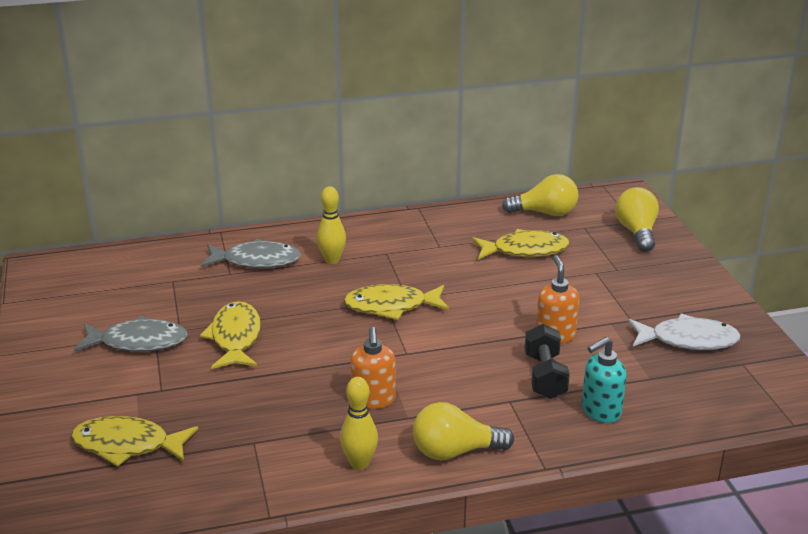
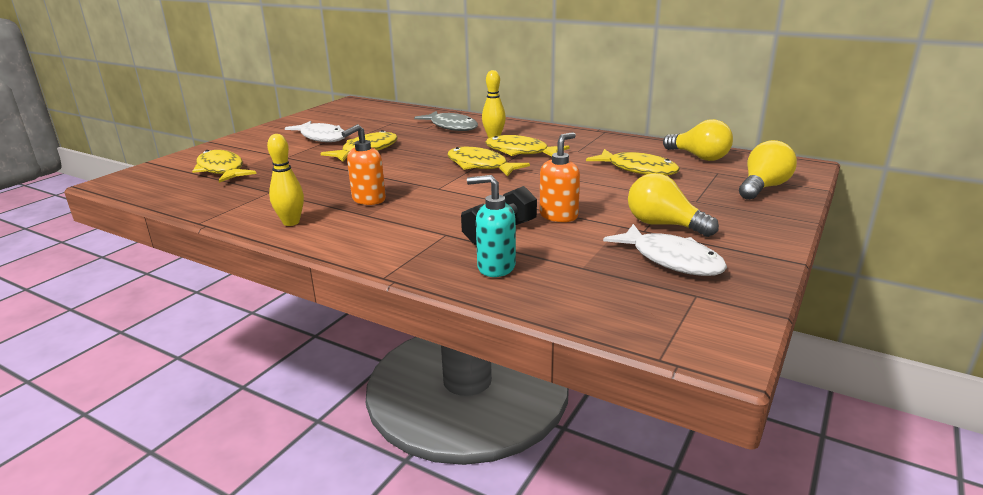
camera: 45 degrees right, 5 degrees down
grey fish [74,316,188,352] -> white fish [285,121,345,142]
yellow light bulb [413,402,514,460] -> yellow light bulb moved to [628,173,719,237]
none -> yellow fish [485,135,570,156]

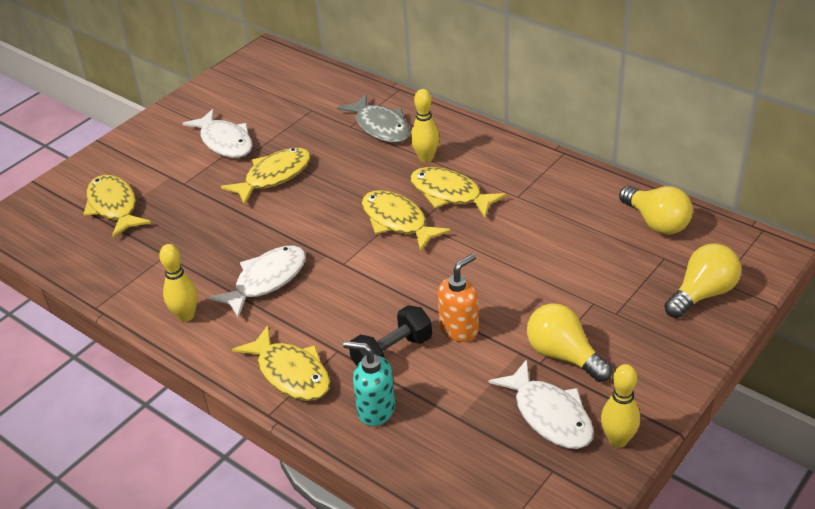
camera: 10 degrees right, 15 degrees up
orange soap dispenser [342,124,386,205] -> white fish [209,245,306,319]
yellow fish [586,149,680,176] -> yellow fish moved to [232,325,331,401]
none -> yellow bowling pin [601,364,640,448]

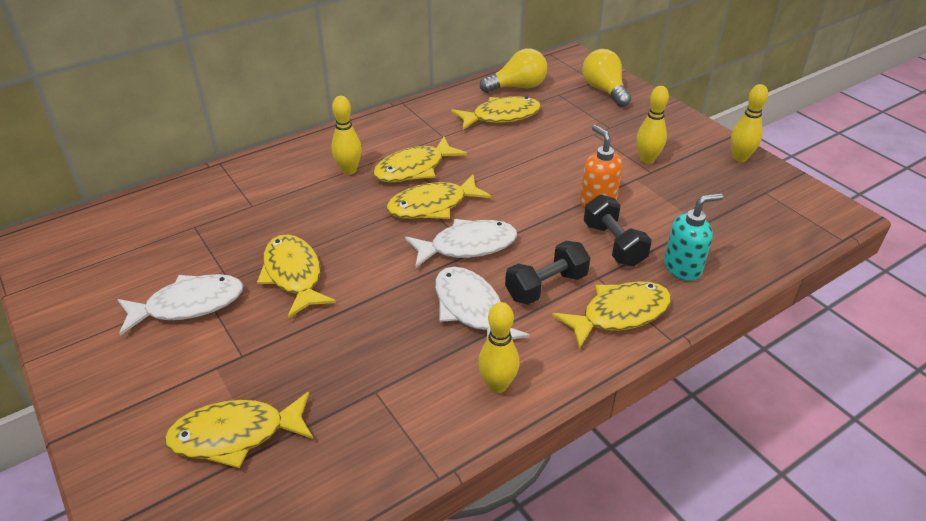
camera: 75 degrees left, 0 degrees up
grey fish [337,94,411,143] -> none
turquoise soap dispenser [343,341,395,426] -> turquoise soap dispenser turned 150 degrees counterclockwise [664,193,723,281]
white fish [489,359,594,449] -> white fish moved to [405,219,517,268]
yellow light bulb [527,303,612,382] -> yellow bowling pin [637,86,669,164]
none -> yellow fish [451,96,541,130]
none -> black dumbbell [505,241,590,305]

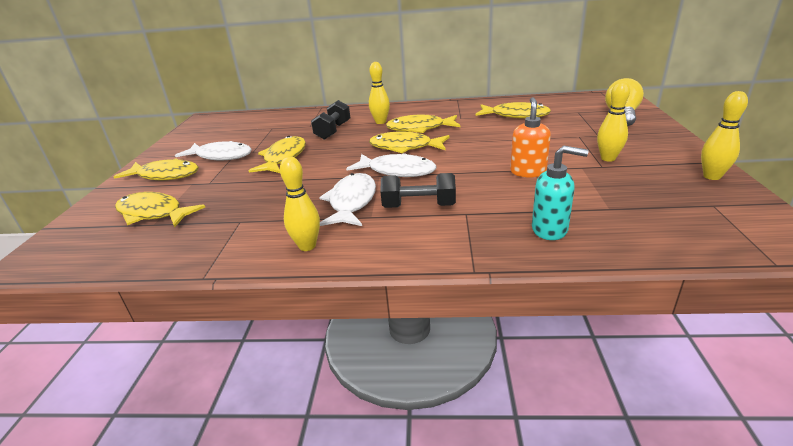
camera: 40 degrees right, 10 degrees down
yellow light bulb [480,48,547,93] -> none
yellow fish [552,281,671,349] -> yellow fish moved to [114,158,199,180]
black dumbbell [584,194,652,266] -> black dumbbell moved to [311,100,350,140]

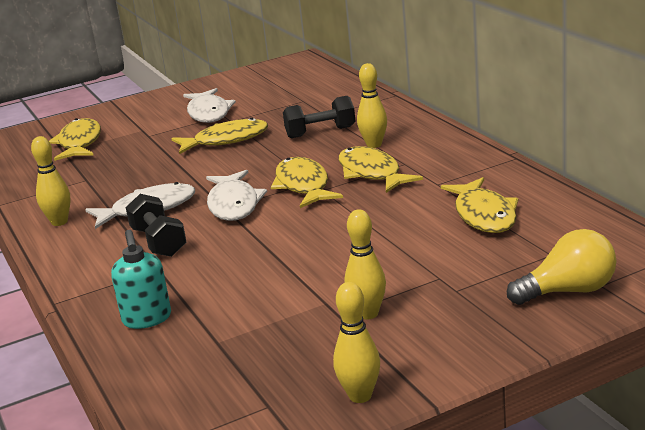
camera: 60 degrees right, 5 degrees down
yellow fish [114,158,199,180] -> none
orange soap dispenser [510,97,551,178] -> none

